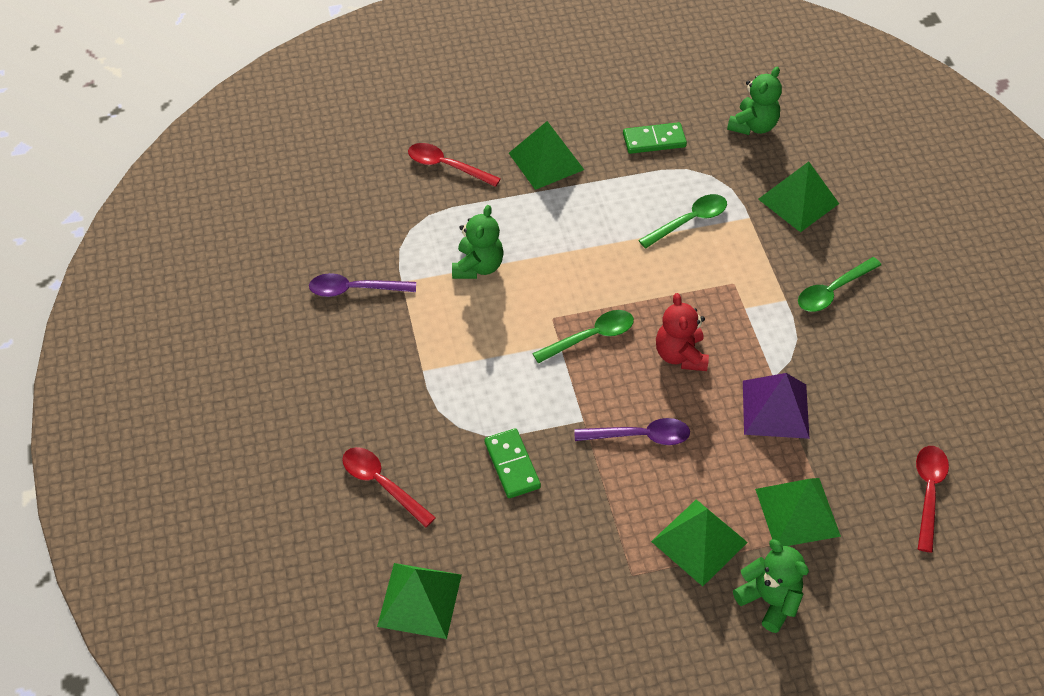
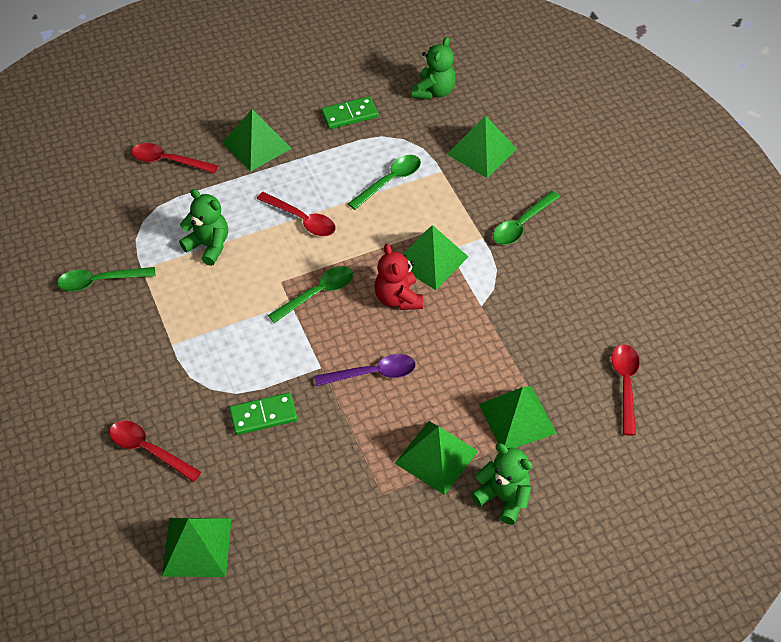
camera: 10 degrees left, 0 degrees up
purple spoon [309,273,416,297] -> green spoon [57,267,156,291]
green teddy bear [452,205,504,279] -> green teddy bear turned 60 degrees counterclockwise [179,189,228,266]
green domino [484,428,541,498] -> green domino turned 75 degrees counterclockwise [229,393,297,435]
purple pyramid [743,373,810,439] -> none
none -> red spoon [257,192,336,236]
none -> green pyramid [402,225,468,290]

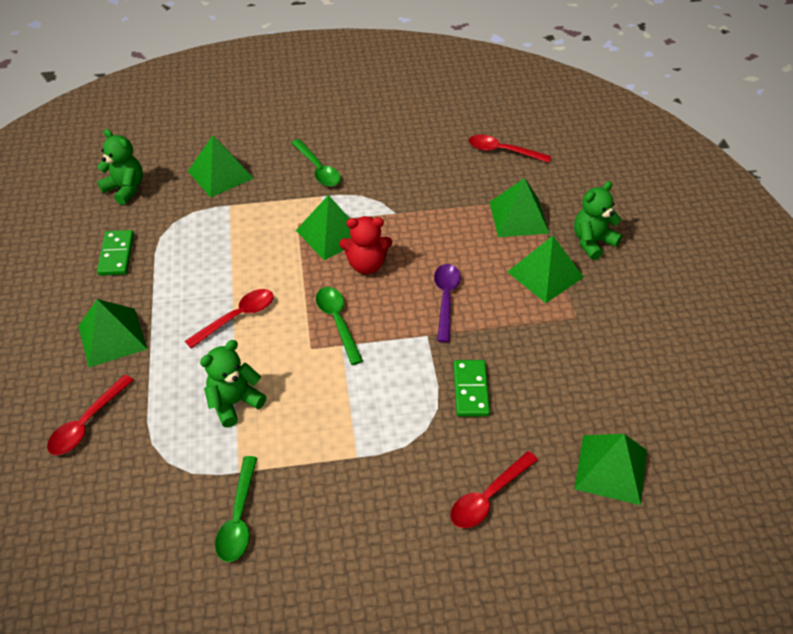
camera: 75 degrees left, 5 degrees down
green spoon [348,155,421,210] -> none

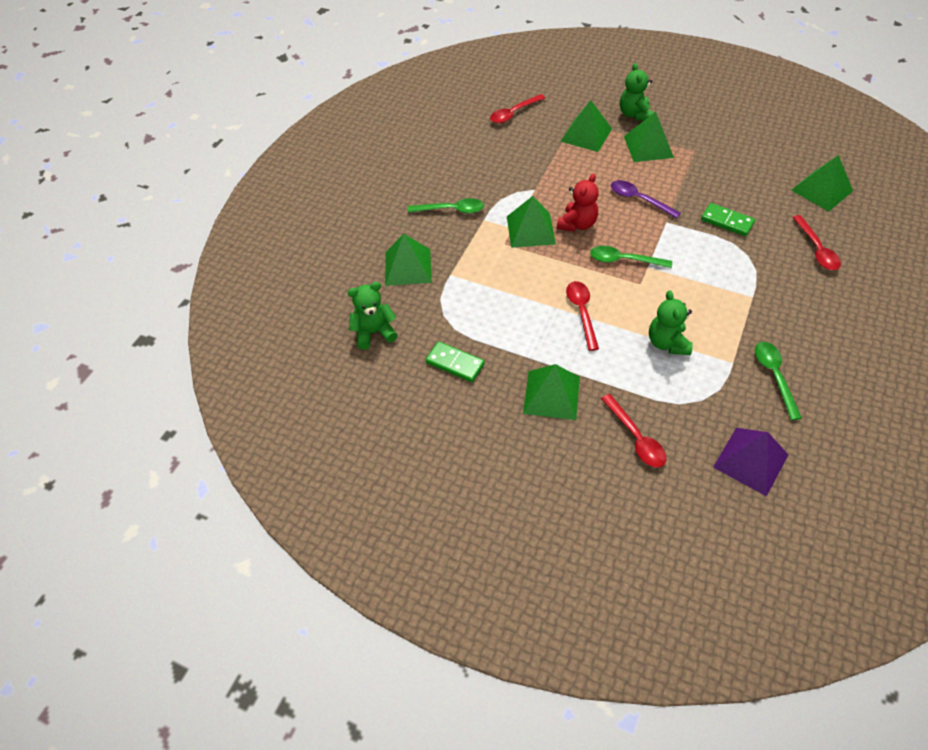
camera: 55 degrees left, 5 degrees up
green spoon [215,456,257,562] -> green spoon turned 135 degrees counterclockwise [755,342,802,420]
none -> purple pyramid [713,428,788,496]

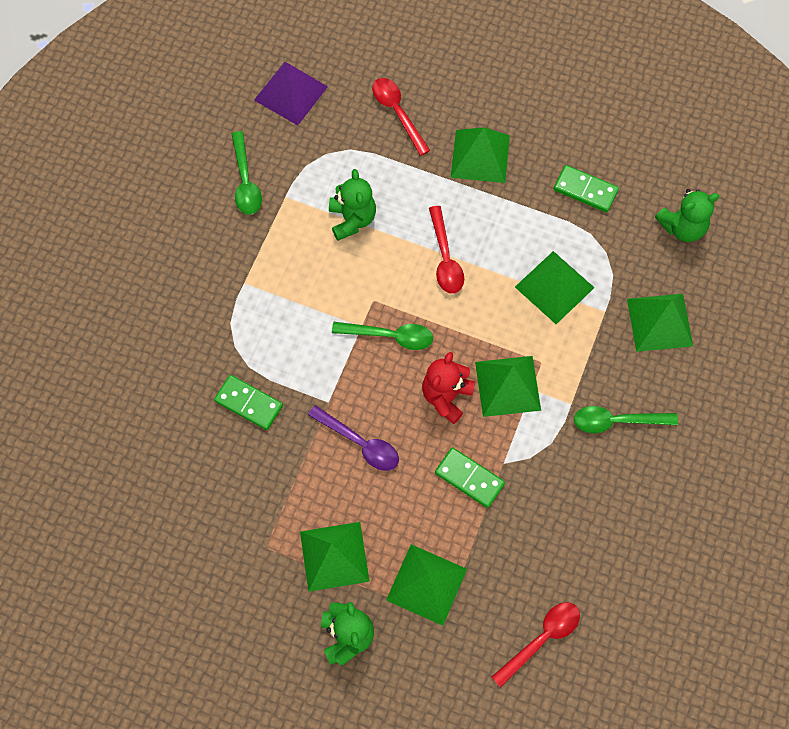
camera: 175 degrees right, 15 degrees up
green pyramid [791,155,853,211] -> green pyramid moved to [515,251,595,324]
red spoon [792,215,841,270] -> none
none -> green domino [435,447,505,508]

